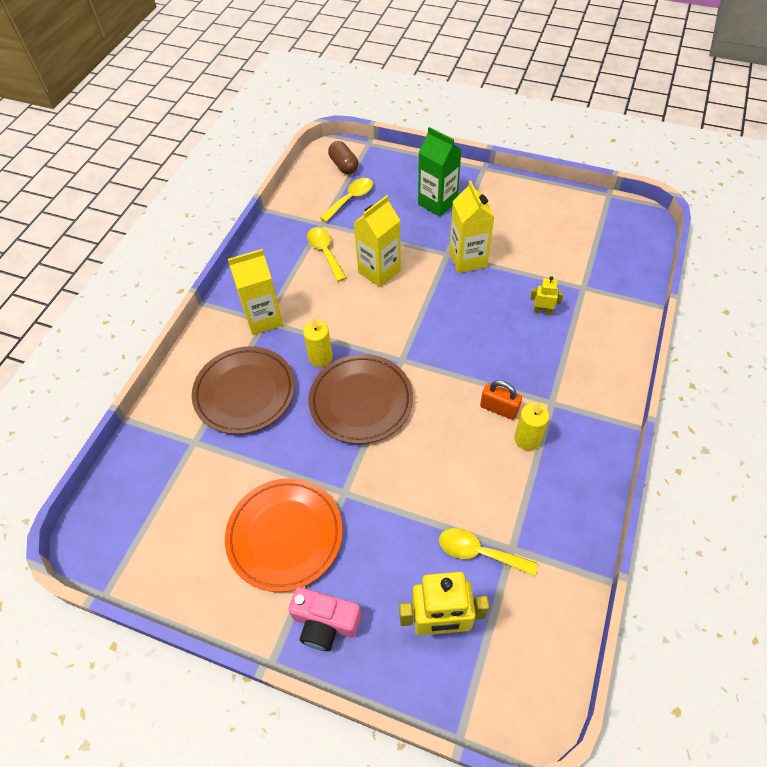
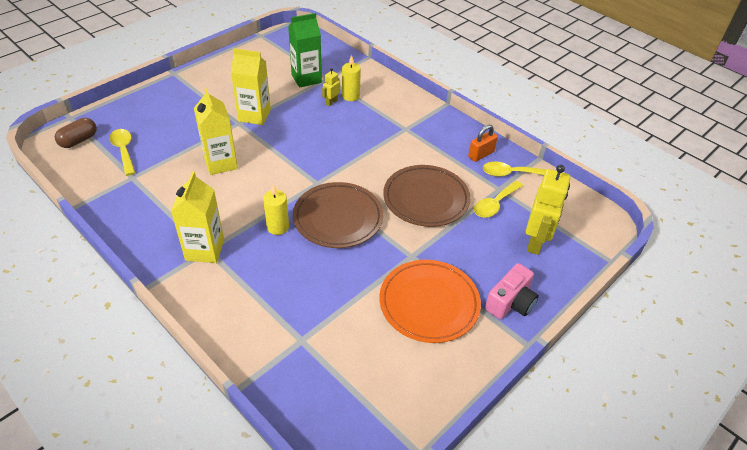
camera: 70 degrees left, 10 degrees down
brown plate [192,346,295,434] -> brown plate moved to [383,165,470,227]
yellow spoon [307,227,346,282] -> yellow spoon moved to [483,162,547,177]
brown capsule [328,141,358,174] -> brown capsule turned 45 degrees counterclockwise [55,118,97,148]
green carton [418,127,461,217] -> green carton moved to [288,13,322,88]
orange padlock [480,380,522,420] -> orange padlock moved to [468,125,498,162]
yellow candle [514,403,549,450] -> yellow candle moved to [342,55,361,101]

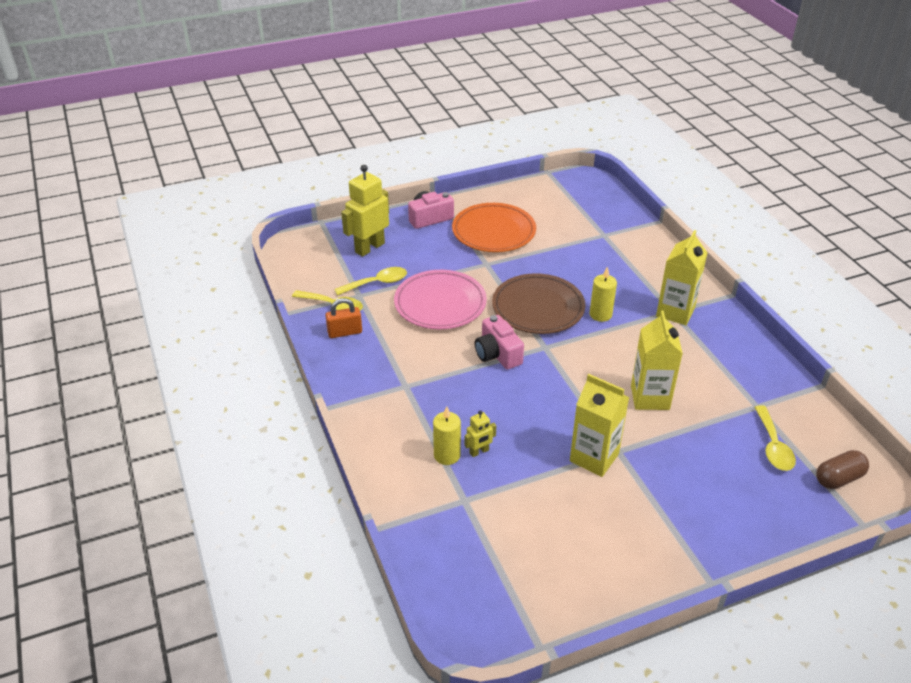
camera: 155 degrees left, 5 degrees down
green carton [288,13,322,88] -> none
brown plate [383,165,470,227] -> pink plate [394,270,487,329]
none -> pink camera [475,315,524,370]

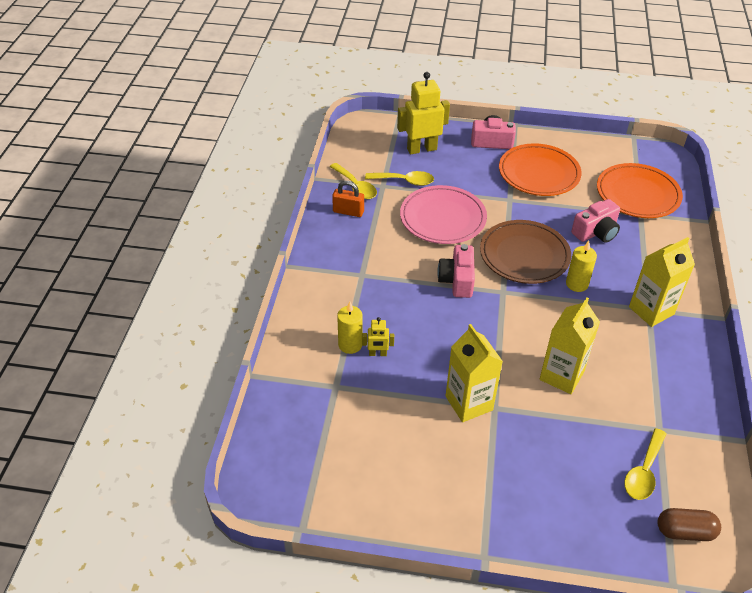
camera: 30 degrees right, 5 degrees up
none -> pink camera [571,199,620,243]
none -> orange plate [597,163,683,218]

